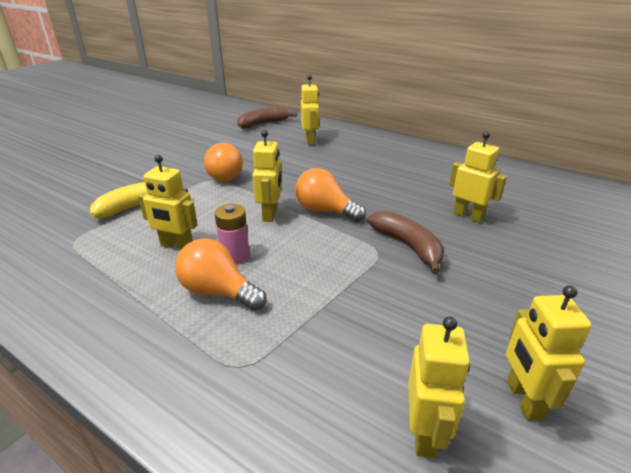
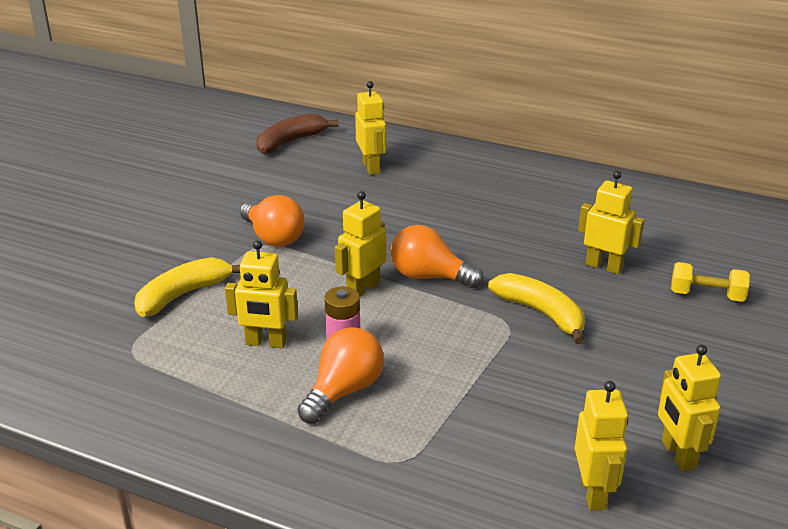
camera: 10 degrees left, 0 degrees up
orange light bulb [175,238,267,311] -> orange light bulb turned 105 degrees clockwise [297,327,384,424]
yellow robot [252,130,282,222] -> yellow robot turned 135 degrees counterclockwise [335,191,386,297]
brown banana [367,211,444,275] -> yellow banana [488,273,585,344]
none -> yellow dumbbell [671,262,750,302]

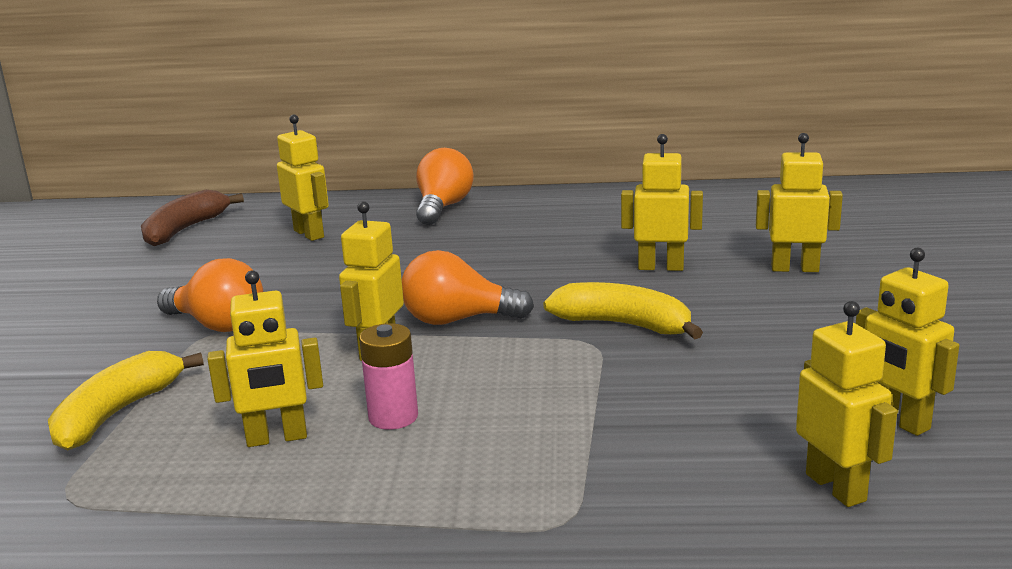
camera: 20 degrees left, 10 degrees down
orange light bulb [297,327,384,424] -> orange light bulb moved to [416,148,474,225]
yellow dumbbell [671,262,750,302] -> yellow robot [756,133,843,272]

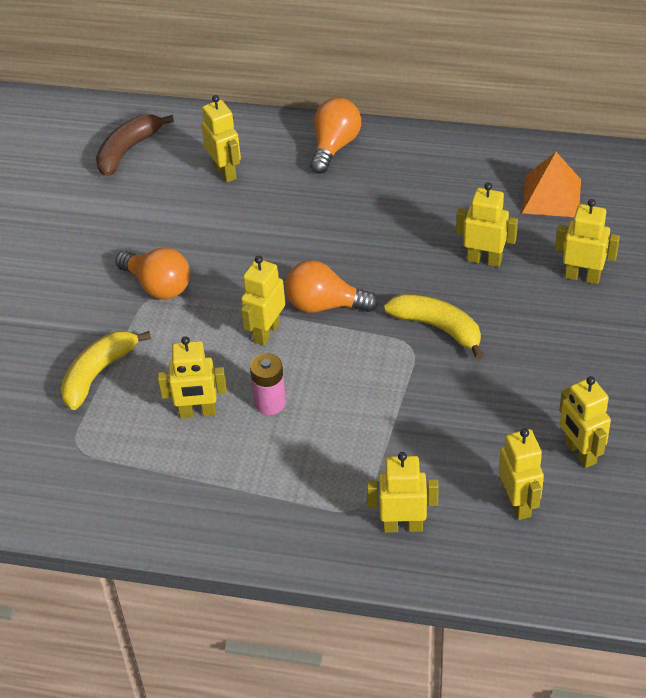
camera: 10 degrees right, 25 degrees up
none -> yellow robot [367,452,439,533]
none -> orange pyramid [522,152,581,217]

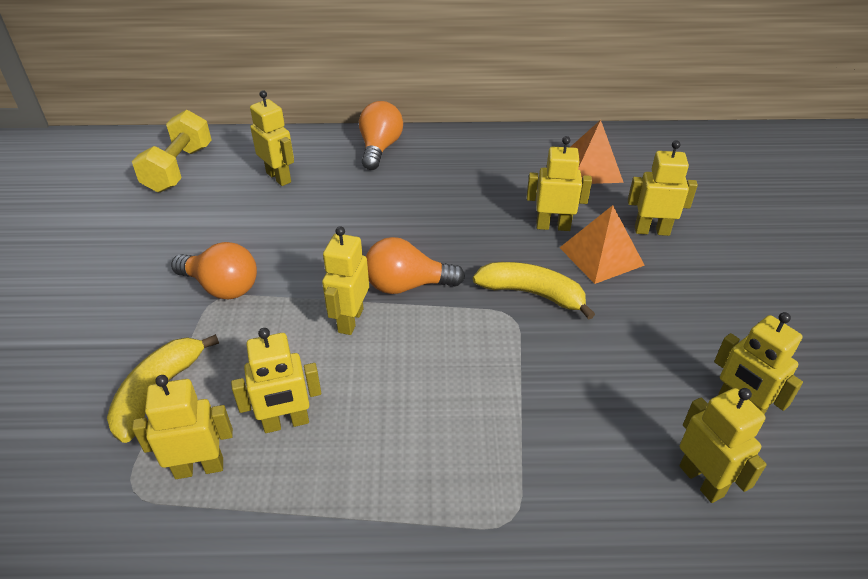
camera: 15 degrees left, 5 degrees down
brown banana [96,114,174,176] -> yellow dumbbell [132,110,212,193]
pink battery [250,353,286,415] -> none
yellow robot [367,452,439,533] -> yellow robot moved to [132,375,233,479]
none -> orange pyramid [560,205,645,284]

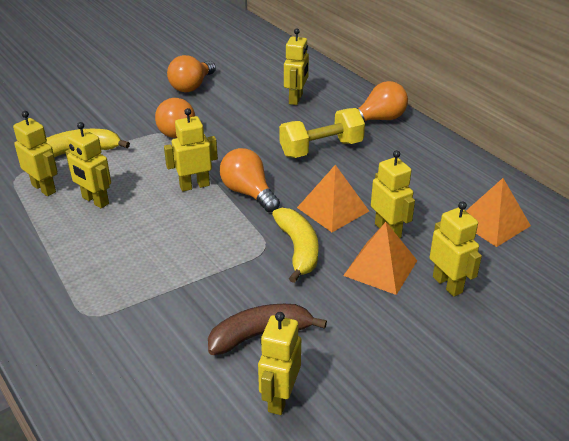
camera: 55 degrees right, 5 degrees down
yellow dumbbell [132,110,212,193] -> yellow dumbbell moved to [279,108,365,158]
yellow robot [679,388,767,503] -> none
none -> orange light bulb [167,55,216,92]
none -> brown banana [208,304,327,355]
none -> orange pyramid [297,165,369,232]

